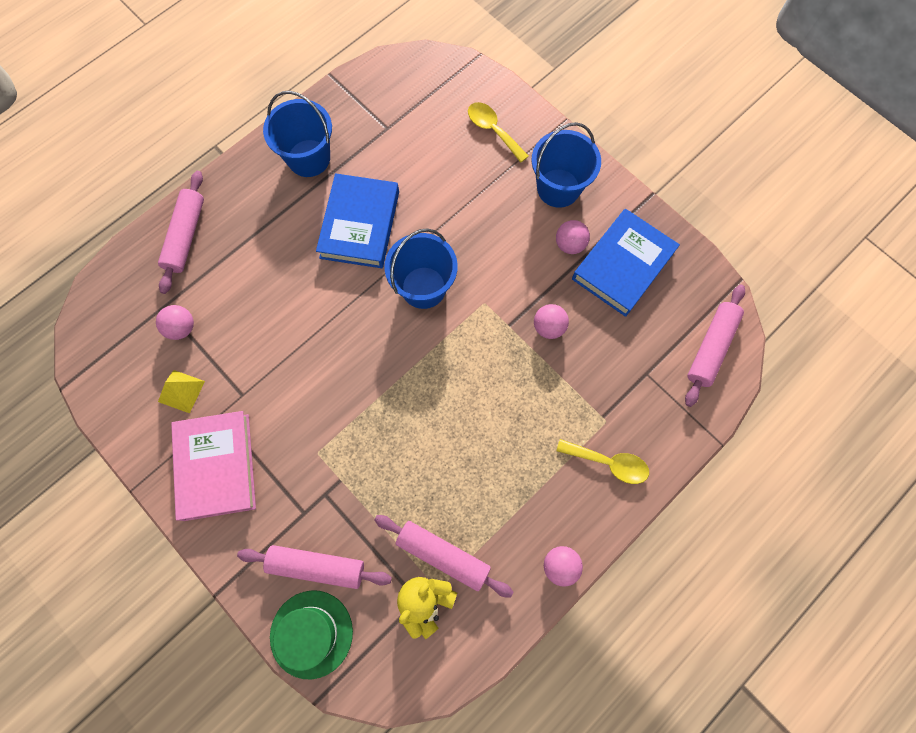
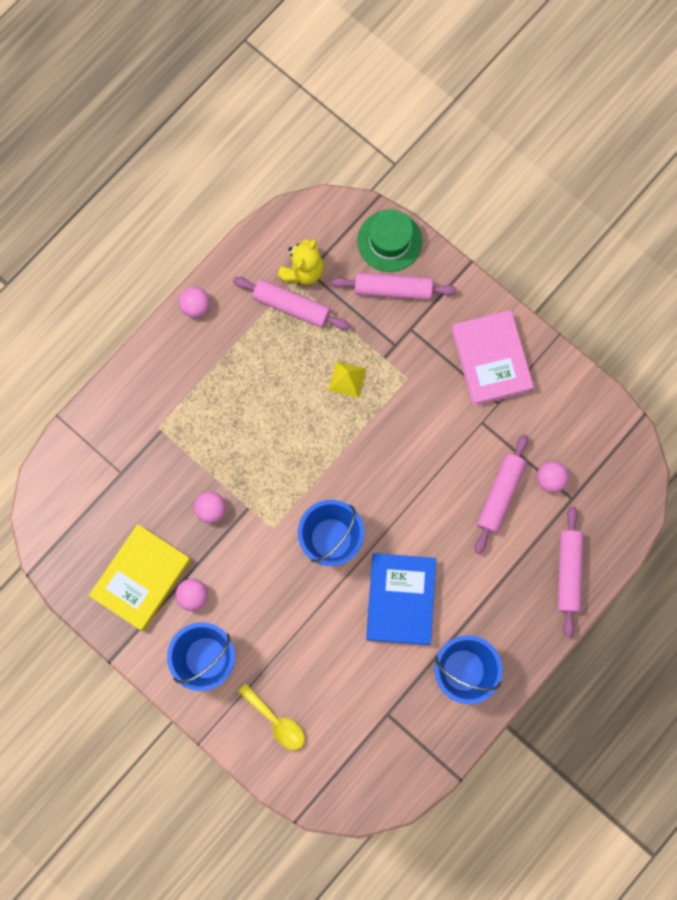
camera: 175 degrees right, 5 degrees up
yellow pyramid [158,370,205,413] -> yellow pyramid moved to [329,361,366,398]
yellow spoon [556,439,649,484] -> none
blue book [572,209,680,317] -> yellow book [89,524,191,631]
pink rolling pin [685,285,745,407] -> pink rolling pin moved to [475,434,528,554]

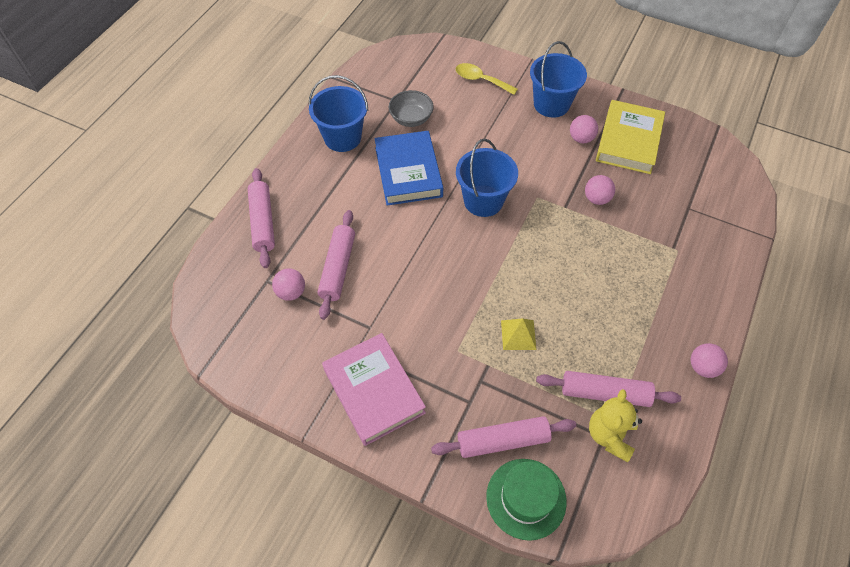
camera: 165 degrees right, 20 degrees down
none -> grey bowl [389,90,434,127]

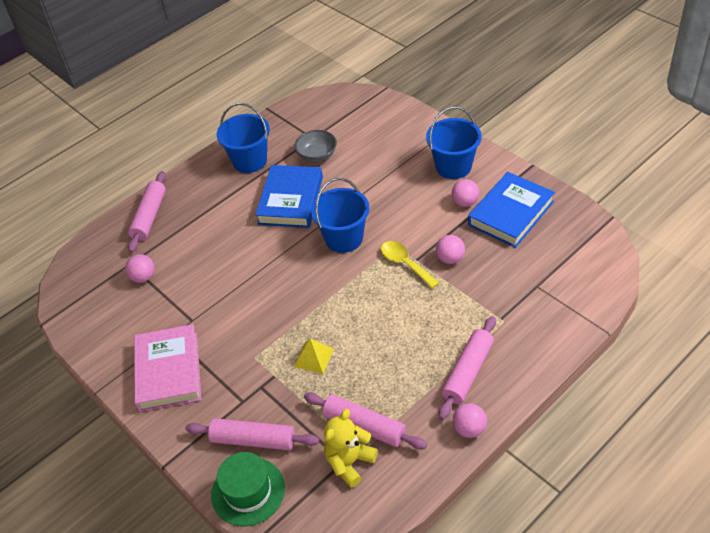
camera: 25 degrees right, 10 degrees down
pink rolling pin [318,210,355,320] -> pink rolling pin moved to [439,316,496,420]
yellow spoon [456,63,518,95] -> yellow spoon moved to [381,241,439,289]
yellow book [596,100,665,174] -> blue book [468,172,555,248]

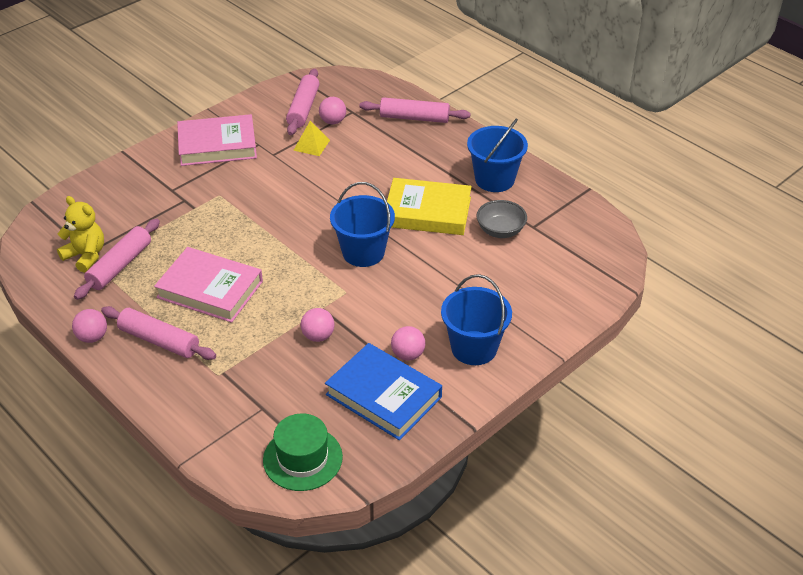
camera: 85 degrees right, 5 degrees down
pink rolling pin [185,418,319,450] -> pink rolling pin moved to [286,69,319,135]
green hat [211,452,285,526] -> green hat moved to [263,413,343,491]
blue book [255,165,323,228] -> yellow book [387,178,472,235]
yellow pyramid [294,338,334,374] -> yellow pyramid moved to [293,121,330,156]
yellow spoon [381,241,439,289] -> none
none -> pink book [154,247,263,323]

